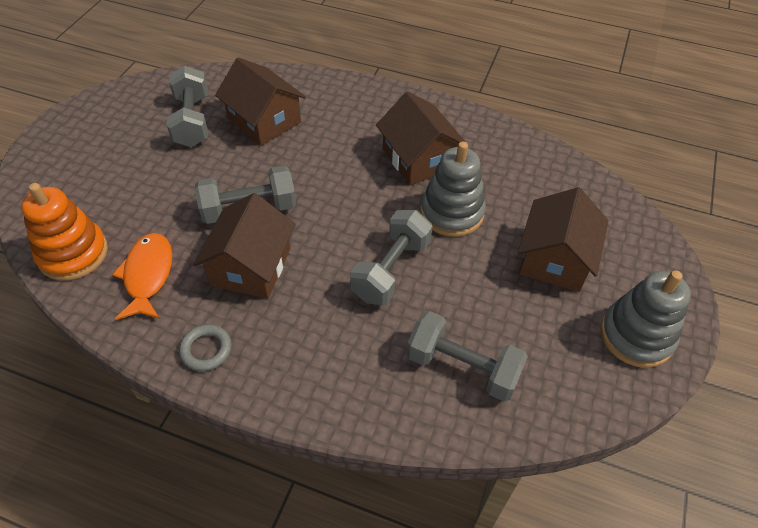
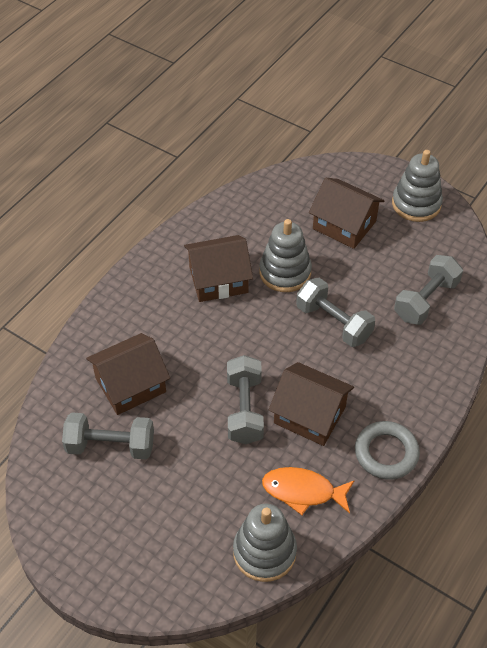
camera: 75 degrees left, 0 degrees up
orange stacking toy [21,183,108,281] -> grey stacking toy [233,504,297,582]
grey ring [179,324,232,371] -> grey ring [355,421,420,480], size x1.57

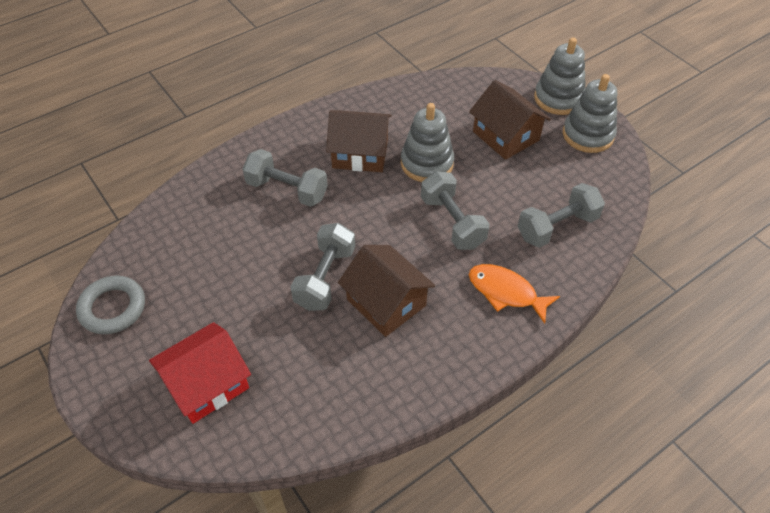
camera: 20 degrees right, 0 degrees up
grey dumbbell [62,412,154,459] -> grey dumbbell moved to [242,149,328,207]
brown house [86,333,170,415] -> none
grey stacking toy [233,504,297,582] -> grey stacking toy moved to [534,37,586,115]
orange fish [262,467,355,515] -> orange fish moved to [469,264,560,324]
grey ring [355,421,420,480] -> grey ring moved to [76,276,145,334]
none -> red house [149,322,251,424]

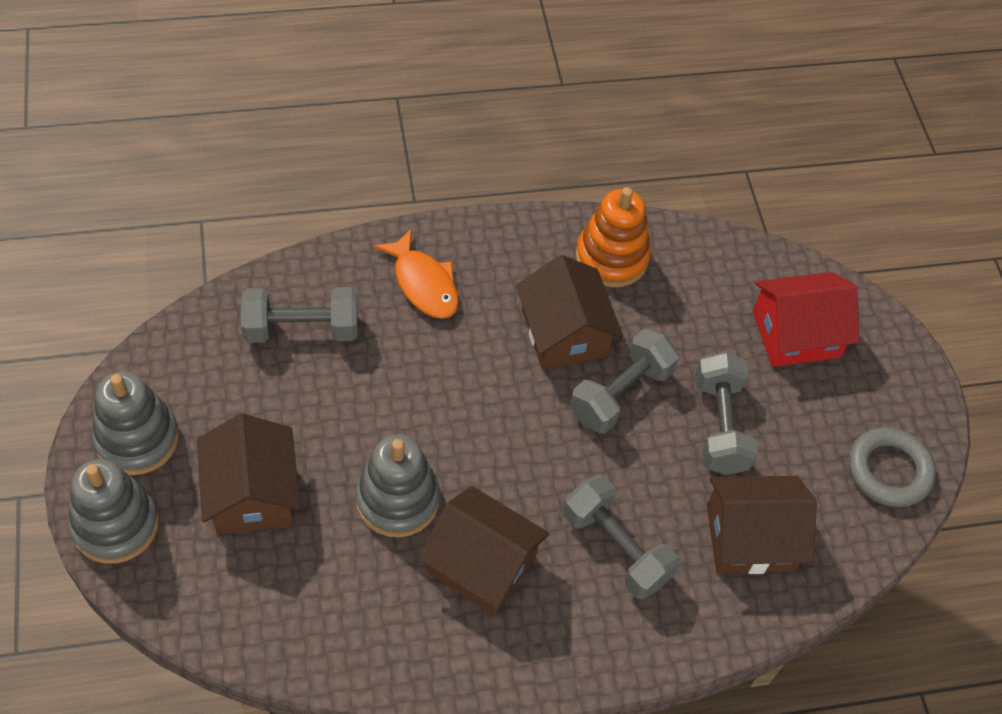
camera: 160 degrees left, 5 degrees up
grey dumbbell [421,171,490,250] -> grey dumbbell moved to [695,351,758,475]
none -> orange stacking toy [575,187,651,287]
none -> brown house [707,476,817,574]

